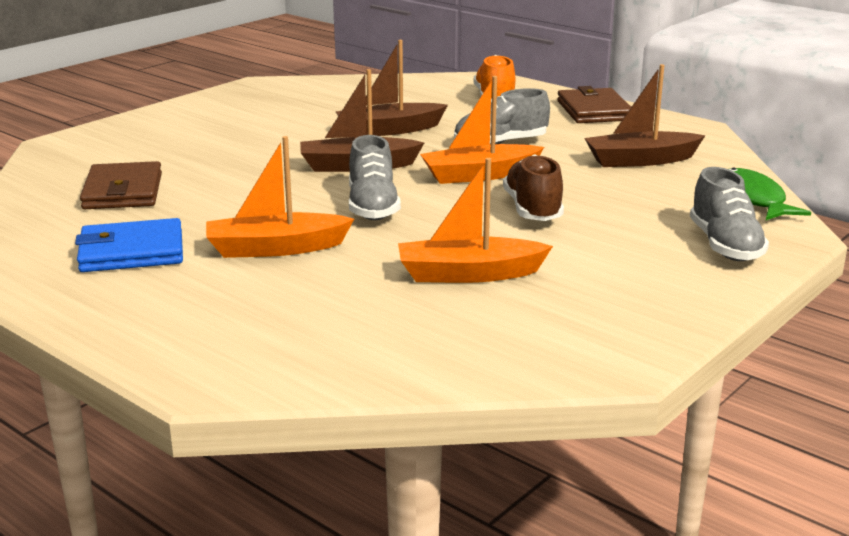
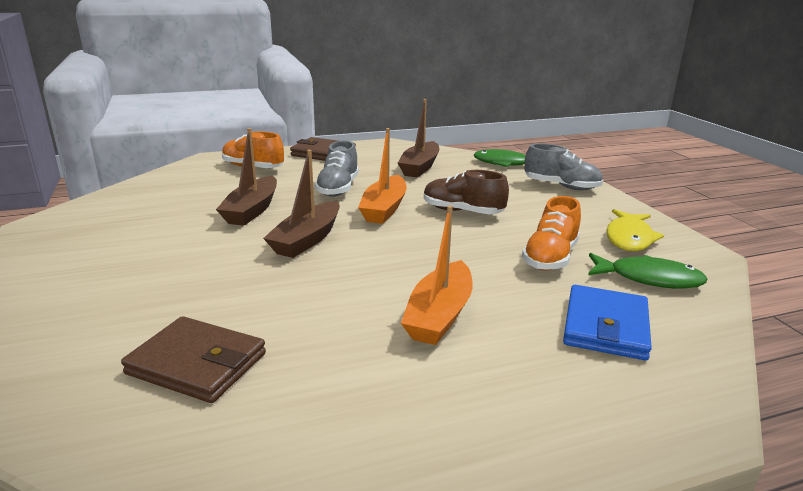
camera: 60 degrees left, 0 degrees up
blue wallet [75,218,183,272] -> blue wallet moved to [563,285,652,360]
grey shoe [349,135,401,220] -> none
orange boat [398,158,553,283] -> orange shoe [522,196,581,271]
none -> green fish [588,253,707,289]
none -> yellow fish [606,209,664,251]

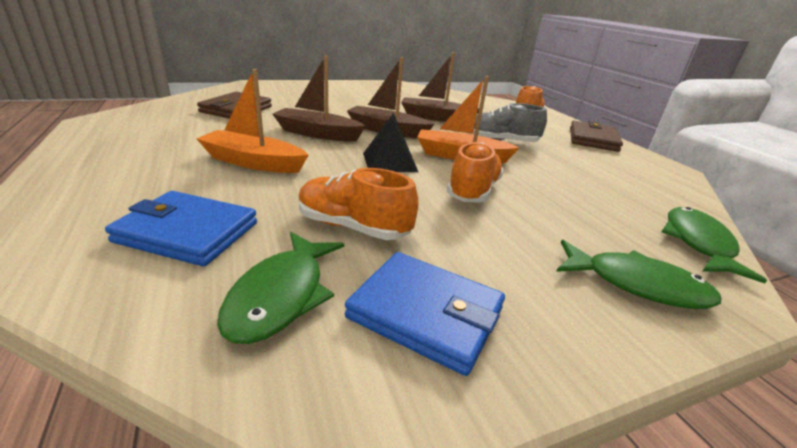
camera: 85 degrees right, 5 degrees up
brown boat [398,99,439,178] -> brown boat moved to [273,56,366,141]
brown shoe [424,170,509,214] -> orange shoe [447,142,504,202]
grey shoe [525,143,603,190] -> green fish [556,240,722,309]
yellow fish [606,209,664,251] -> blue wallet [345,252,505,376]
none -> black pyramid [363,113,418,172]

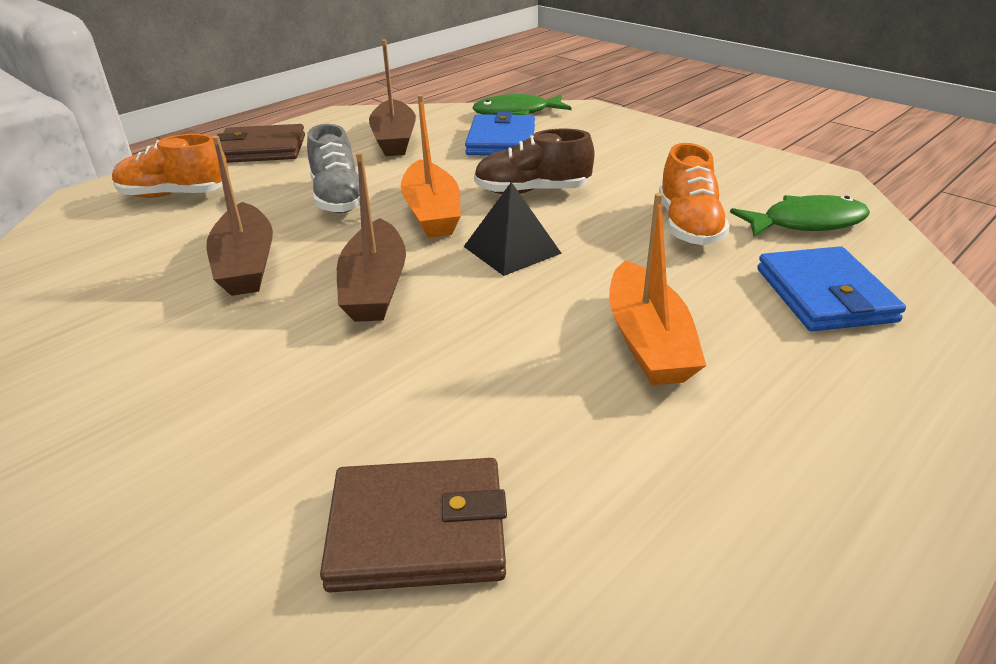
camera: 110 degrees left, 5 degrees up
brown boat [273,56,366,141] -> brown boat moved to [369,40,416,156]
blue wallet [345,252,505,376] -> blue wallet moved to [465,111,535,156]
orange shoe [447,142,504,202] -> brown shoe [474,129,595,194]
green fish [556,240,722,309] -> none

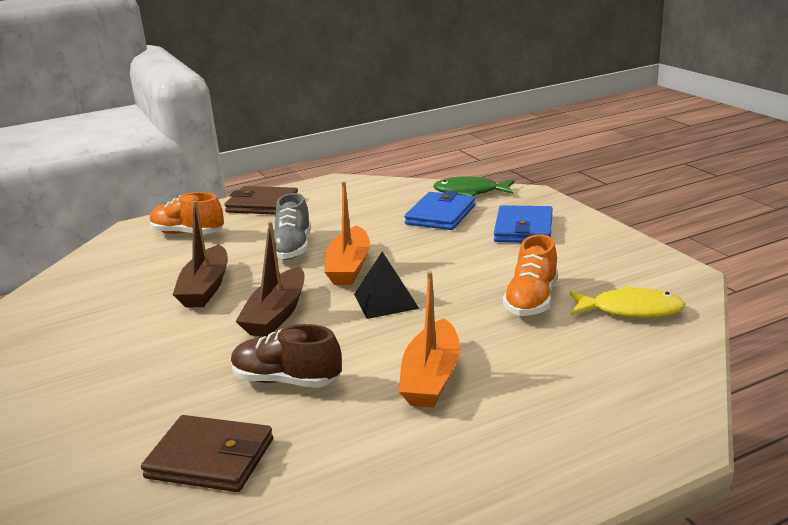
camera: 20 degrees right, 10 degrees down
brown boat [369,40,416,156] -> none
brown shoe [474,129,595,194] -> brown shoe moved to [231,324,342,388]
green fish [730,195,870,237] -> yellow fish [570,286,685,318]
blue wallet [757,246,906,331] -> blue wallet moved to [494,205,553,243]

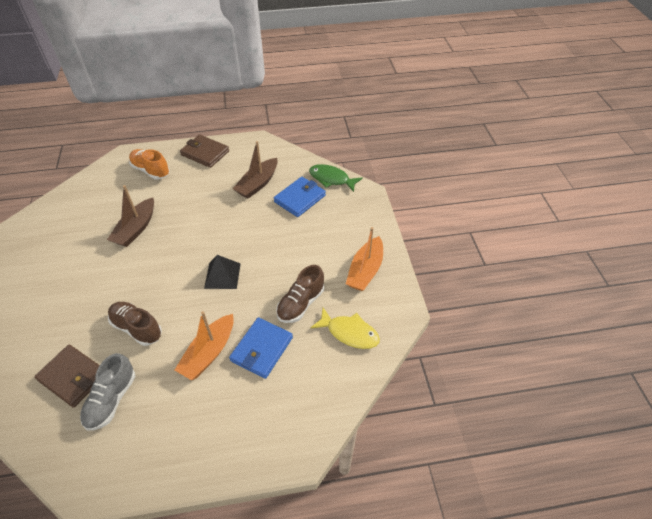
camera: 15 degrees right, 25 degrees up
brown boat [235,221,304,337] -> brown boat moved to [233,141,278,199]
grey shoe [274,193,311,260] -> grey shoe moved to [80,353,136,430]
orange boat [324,181,370,285] -> orange boat moved to [346,227,383,291]
blue wallet [494,205,553,243] -> blue wallet moved to [229,317,293,379]
orange shoe [503,234,558,316] -> brown shoe [276,265,324,323]

